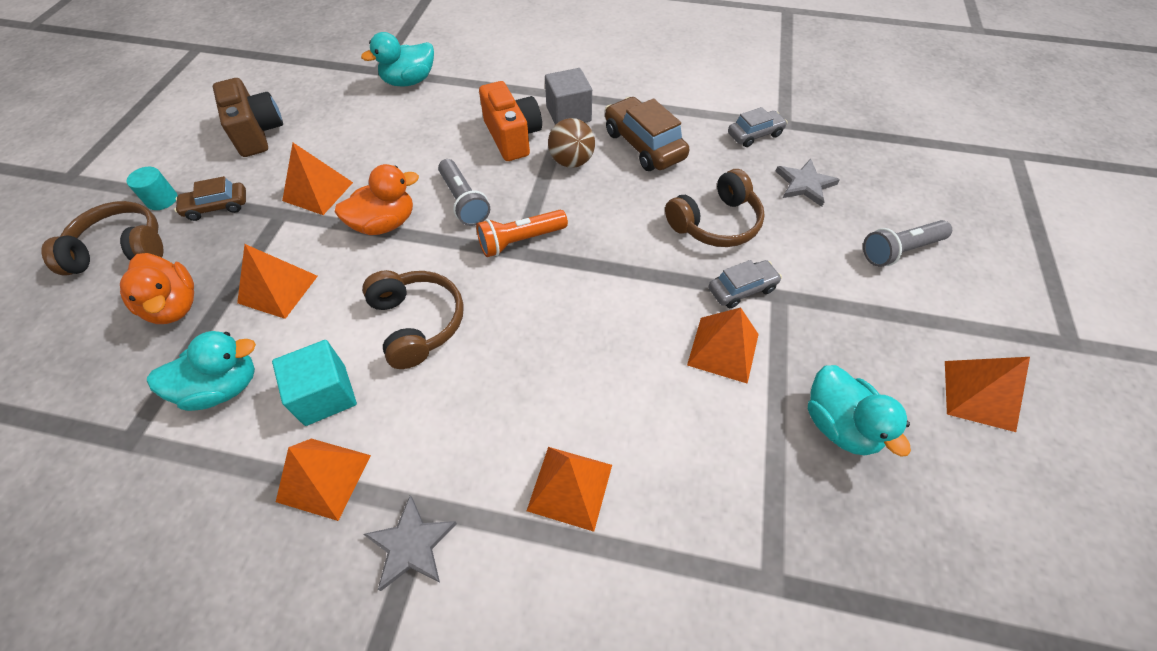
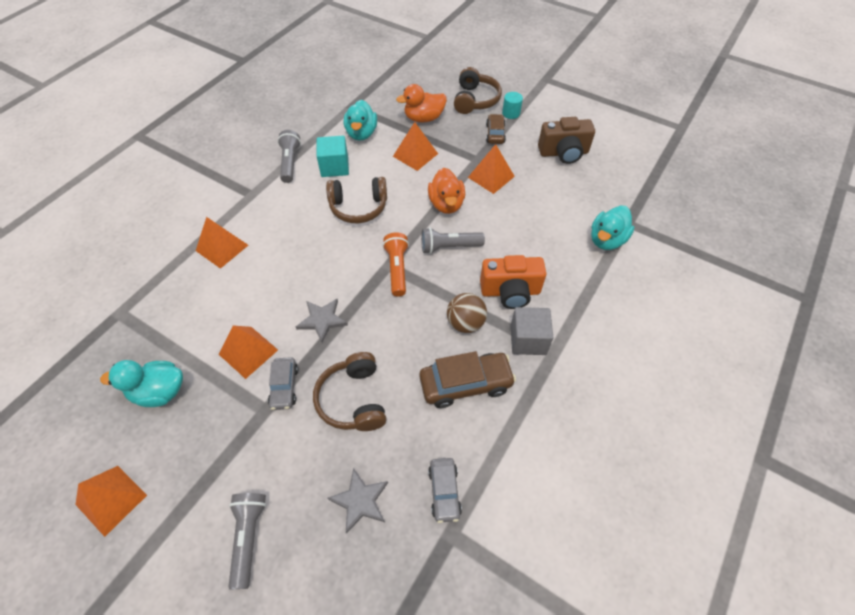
camera: 110 degrees right, 0 degrees up
orange pyramid [276,439,371,521] -> grey flashlight [277,130,301,183]
turquoise duck [361,32,434,87] -> turquoise duck turned 135 degrees counterclockwise [591,205,635,250]
grey star [363,495,457,591] -> grey star moved to [296,299,348,343]

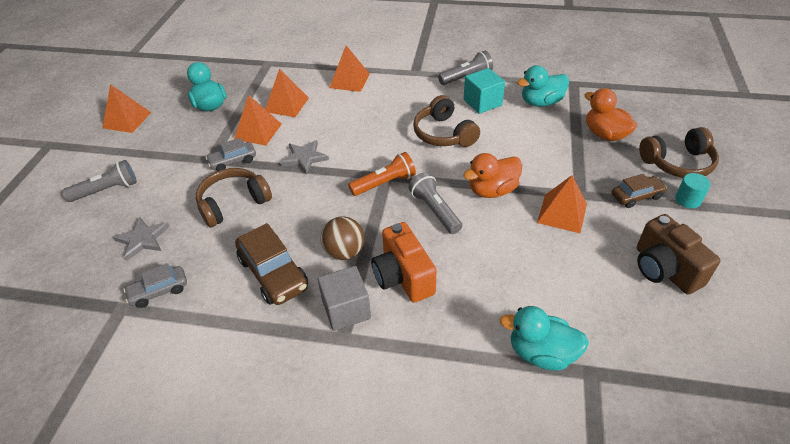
camera: 70 degrees right, 10 degrees down
orange pyramid [393,122,438,171] -> orange pyramid moved to [265,68,309,117]

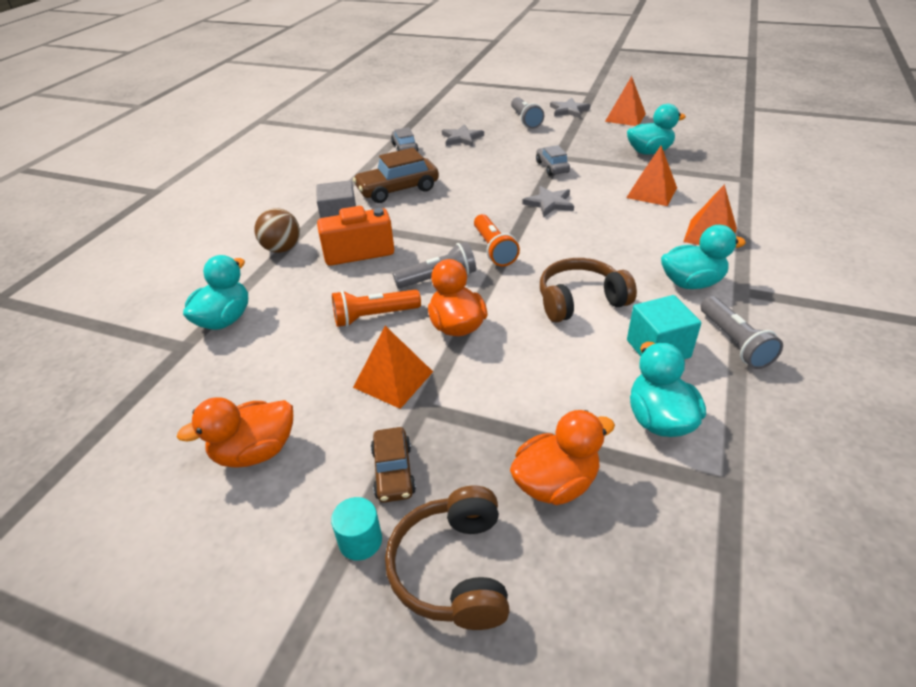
camera: 100 degrees right, 5 degrees down
brown headphones [196,168,272,227] -> none
orange pyramid [234,95,282,146] -> none
brown ball [321,216,364,260] -> brown ball moved to [254,208,300,253]
brown camera [637,214,721,295] -> orange duck [177,397,293,468]
none -> orange flashlight [332,289,421,327]
none -> grey star [550,98,590,118]
none -> turquoise duck [661,225,746,289]

